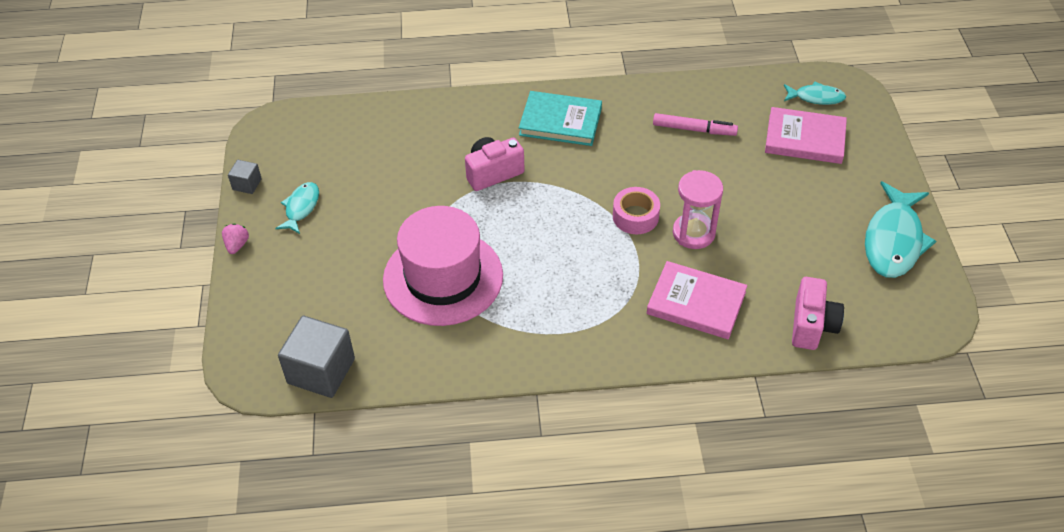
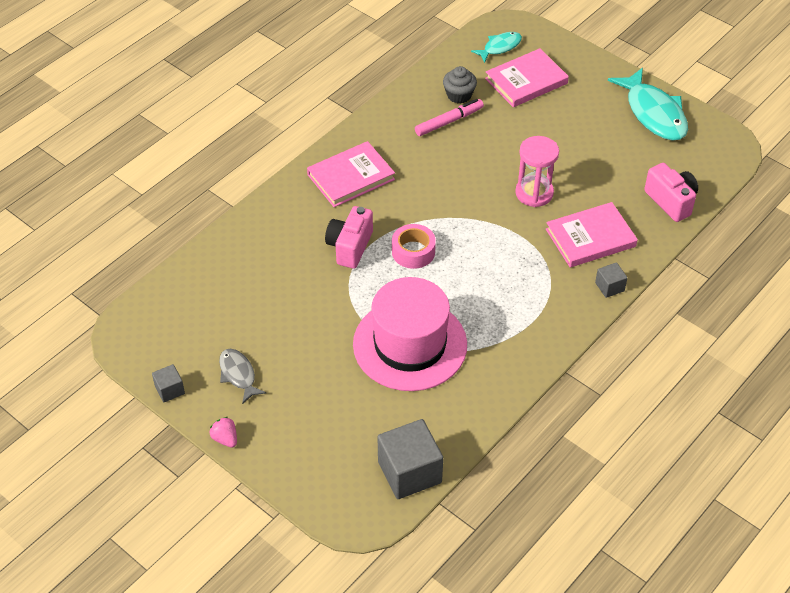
camera: 45 degrees left, 0 degrees up
turquoise fish [275,182,319,234] -> grey fish [219,349,266,404]
turquoise book [519,91,602,146] -> pink book [307,141,395,207]
pink tape [613,187,660,234] -> pink tape moved to [392,224,436,269]
none -> grey cupcake [443,66,477,103]
none -> grey cube [595,262,627,298]

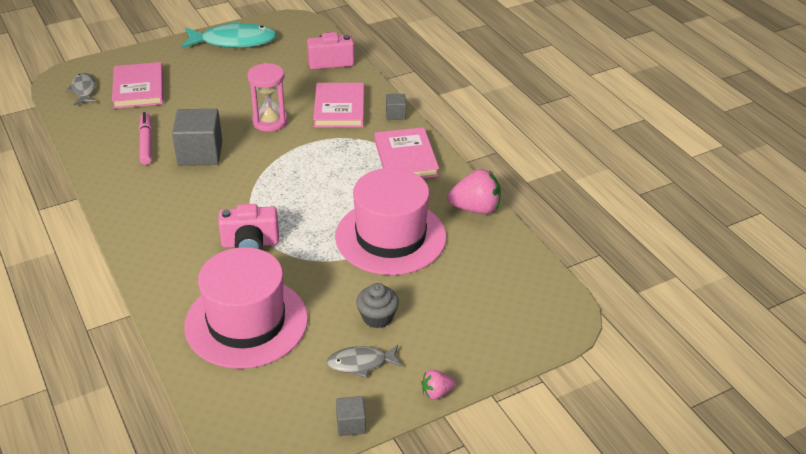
camera: 70 degrees left, 10 degrees down
pink book [307,141,395,207] -> pink book moved to [375,127,439,178]
pink camera [325,206,373,269] -> pink camera turned 45 degrees counterclockwise [218,204,279,250]
grey cube [378,419,443,499] -> grey cube moved to [172,109,222,166]
pink tape [392,224,436,269] -> none
grey cupcake [443,66,477,103] -> grey cupcake moved to [356,283,399,328]
turquoise fish [471,32,522,63] -> grey fish [66,73,96,105]
none -> pink hat [184,247,308,369]
none -> pink strawberry [447,169,501,214]

